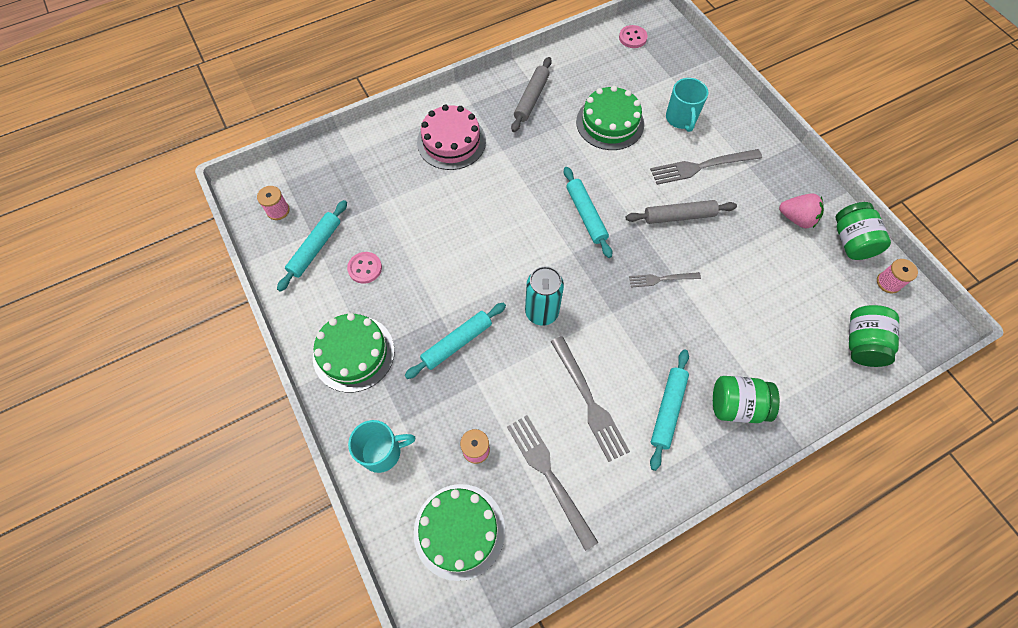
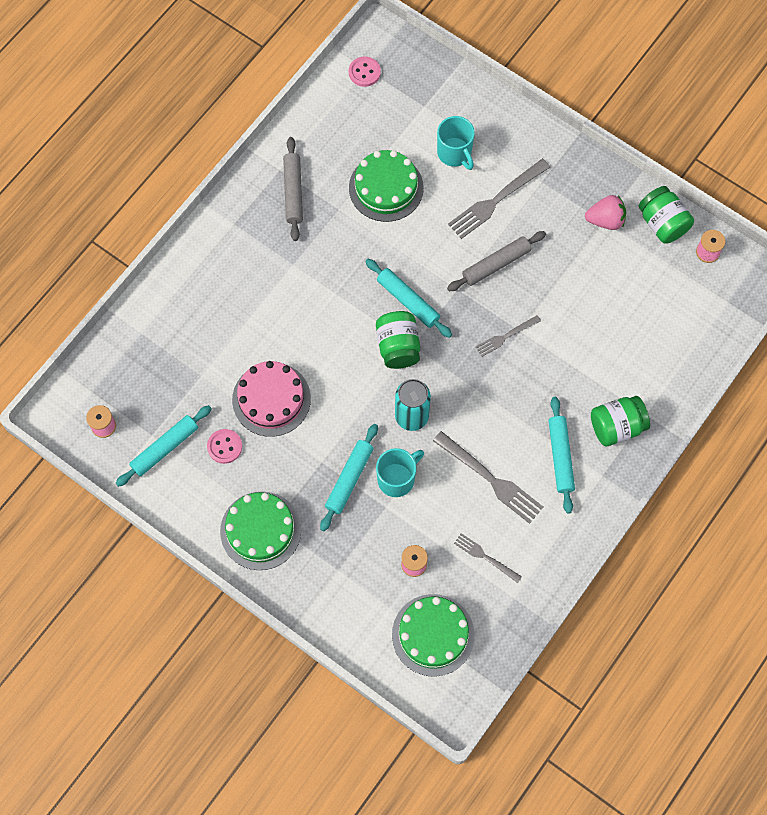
camera: 25 degrees left, 5 degrees up
turquoise rolling pin [277,200,347,292] -> turquoise rolling pin turned 45 degrees clockwise [115,405,212,487]
turquoise mug [348,420,415,473] -> turquoise mug moved to [376,448,424,497]
pink cake [417,104,486,170] -> pink cake moved to [232,361,311,437]
grey fork [507,415,598,551] -> grey fork [454,533,522,583], size x0.58
green jar [849,305,899,367] -> green jar moved to [376,311,420,369]

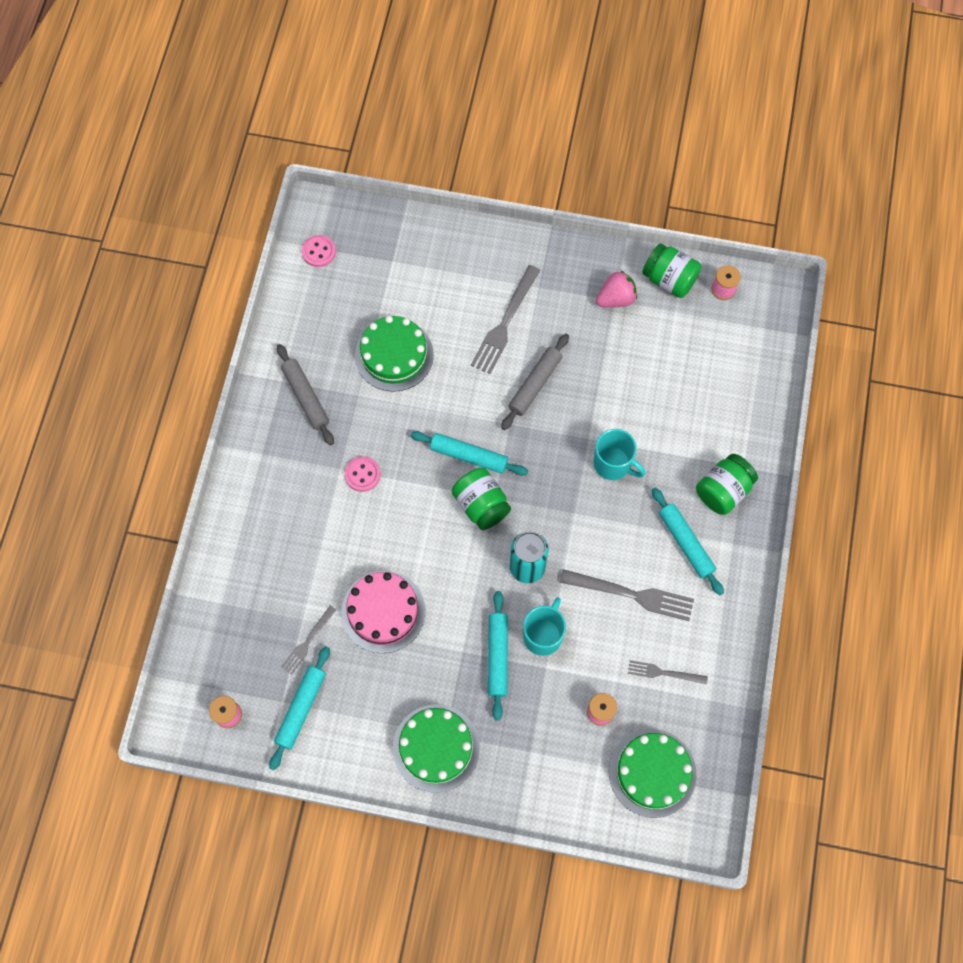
camera: 25 degrees left, 0 degrees up
pink button [207,429,242,464] -> pink button moved to [344,456,381,492]
turquoise mug [437,116,475,170] -> turquoise mug moved to [594,429,645,480]
grey fork [476,315,541,357] -> grey fork moved to [281,605,336,675]

